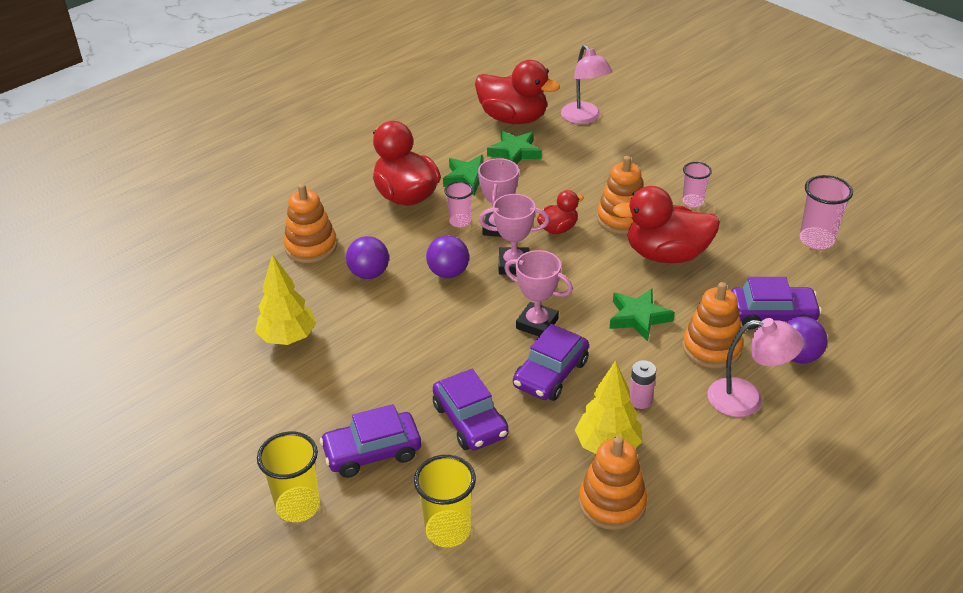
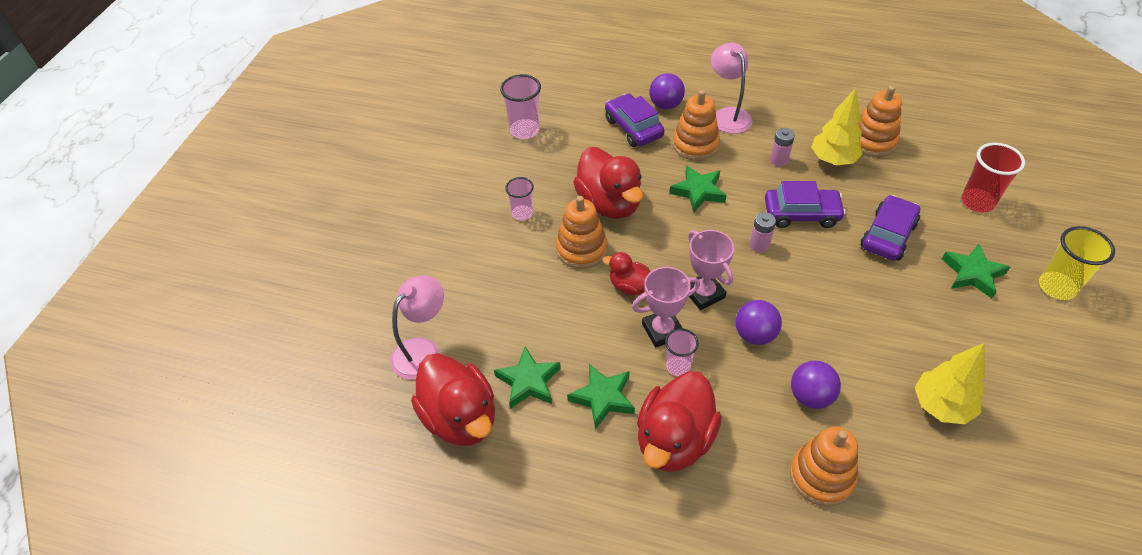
camera: 120 degrees left, 10 degrees up
purple car [320,404,421,478] -> green star [942,244,1010,299]
yellow cup [414,455,476,547] -> red cup [961,143,1025,212]
red duck [475,60,560,124] -> red duck turned 150 degrees clockwise [411,353,495,446]
pink trophy [504,250,573,336] -> pink battery [750,212,776,252]

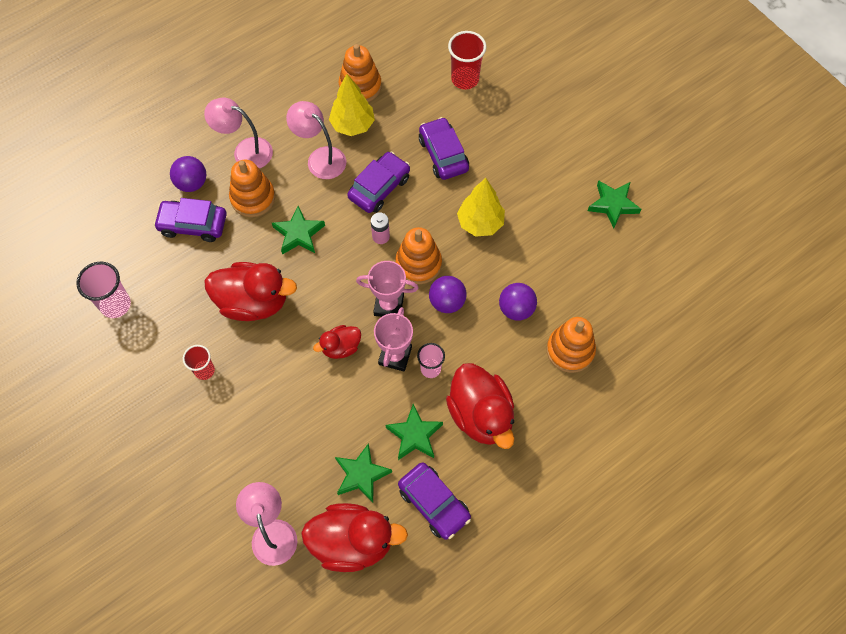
camera: 55 degrees left, 15 degrees up
pink cup [505,177,534,221] -> red cup [183,345,215,380]
orange stacking toy [556,196,608,269] -> orange stacking toy moved to [395,227,442,284]
pink battery [770,128,795,167] -> pink lamp [286,101,346,179]
yellow tree [915,343,985,424] -> yellow tree moved to [457,178,505,237]
green star [942,244,1010,299] -> green star moved to [588,180,641,228]
yellow cup [1039,226,1115,300] -> none
none -> purple car [398,462,471,540]

